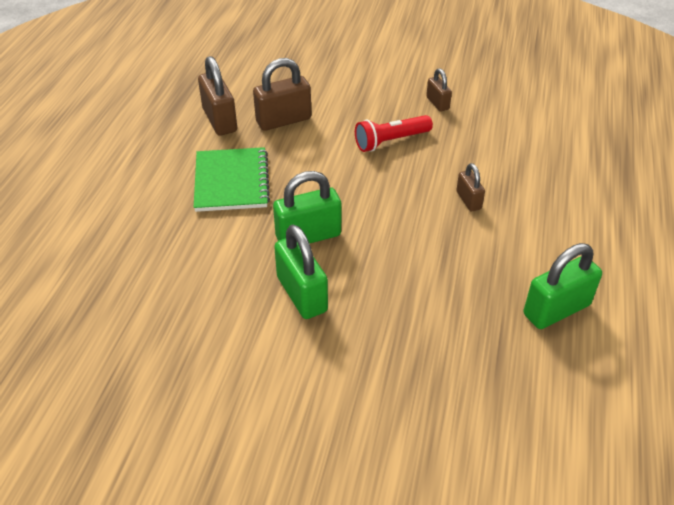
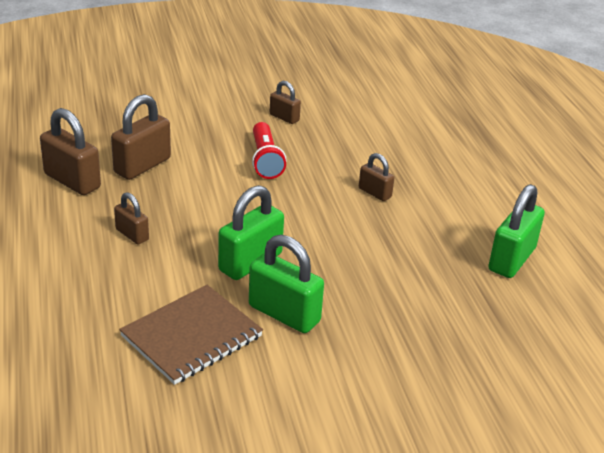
camera: 30 degrees left, 10 degrees down
green notebook [194,147,270,212] -> brown padlock [114,192,149,245]
red flashlight [355,115,433,152] -> red flashlight turned 45 degrees counterclockwise [252,122,287,179]
none -> brown notebook [119,285,263,385]

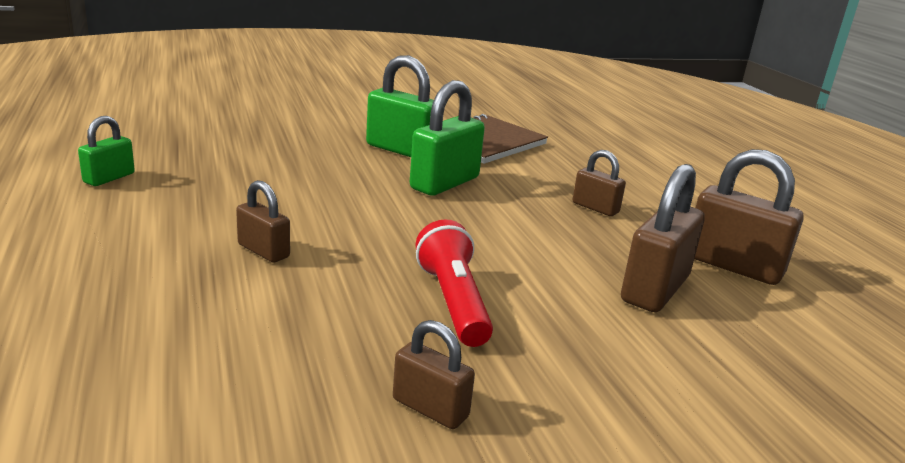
camera: 175 degrees right, 10 degrees down
green padlock [488,184,545,278] -> green padlock [78,116,135,186], size x0.57

